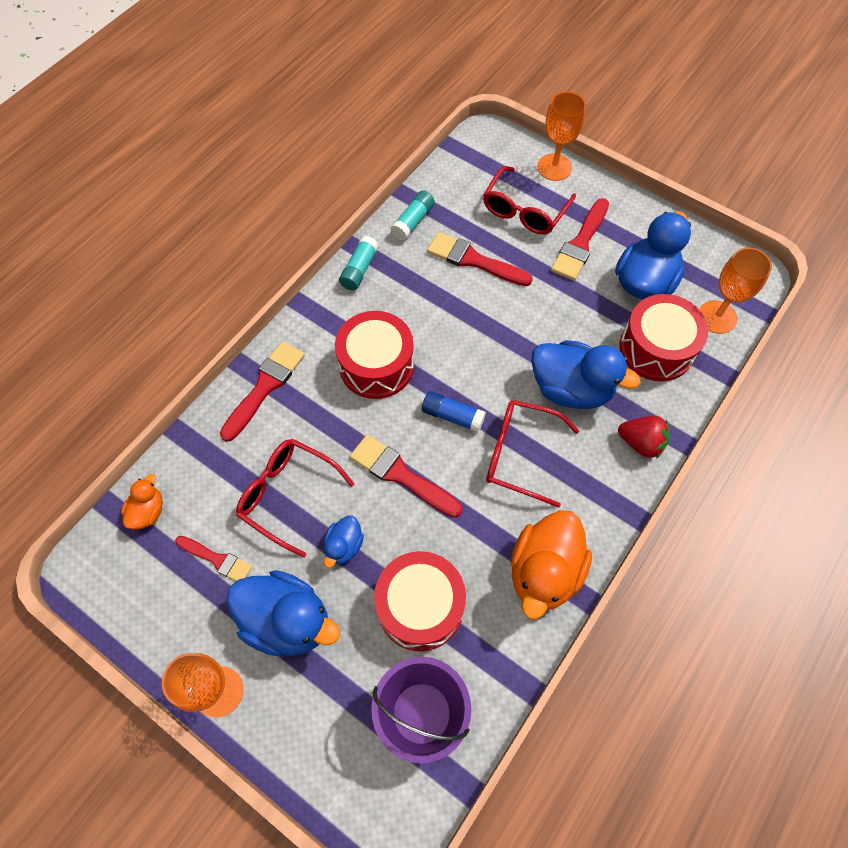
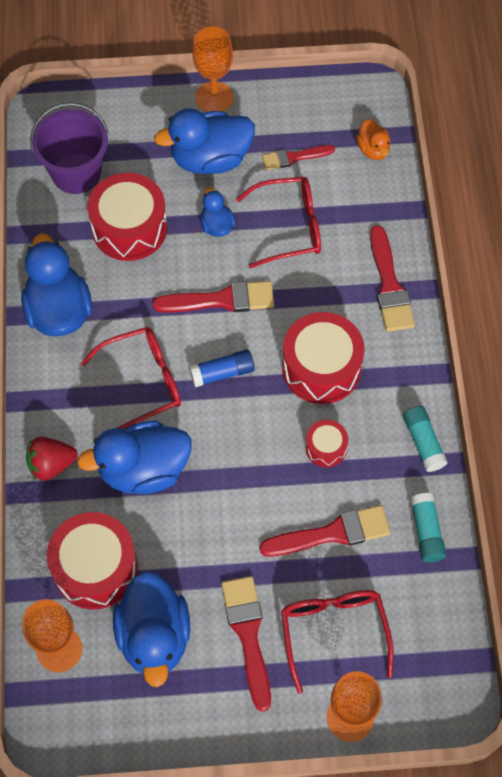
camera: 140 degrees right, 0 degrees up
orange duck [511,510,592,620] -> blue duck [21,233,92,337]
none -> red drum [305,420,348,467]

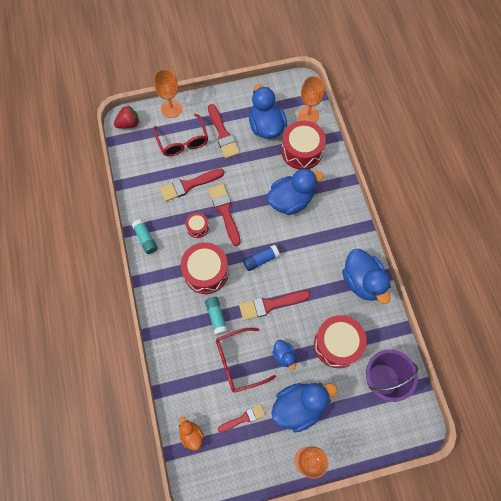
camera: 170 degrees right, 5 degrees up
red strawberry [26,437,78,481] -> red strawberry moved to [114,106,139,128]
red glasses [81,327,181,429] -> none
red brush [370,225,415,332] -> red brush moved to [209,184,241,246]
turquoise glue stick [410,493,446,562] -> turquoise glue stick moved to [205,297,228,335]

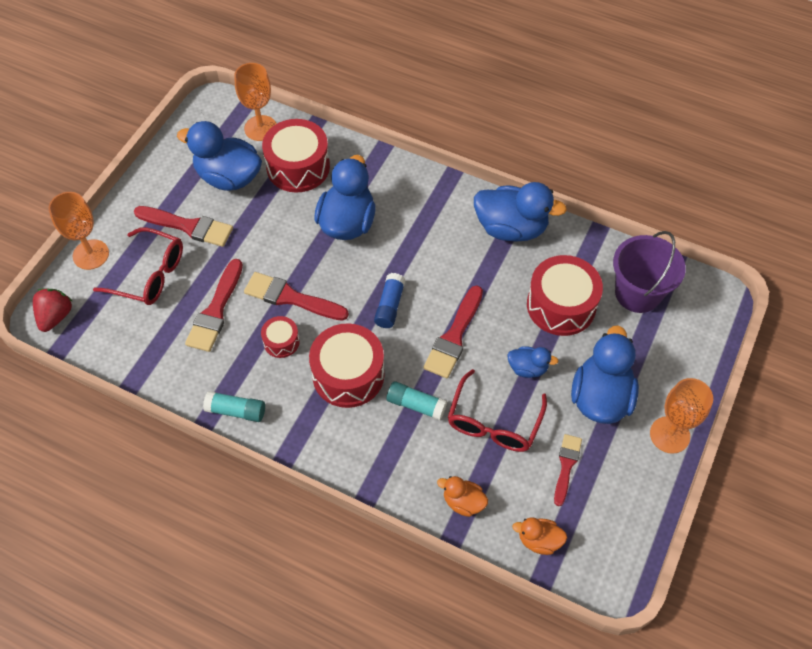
camera: 50 degrees left, 10 degrees down
none -> orange duck [437,476,488,517]

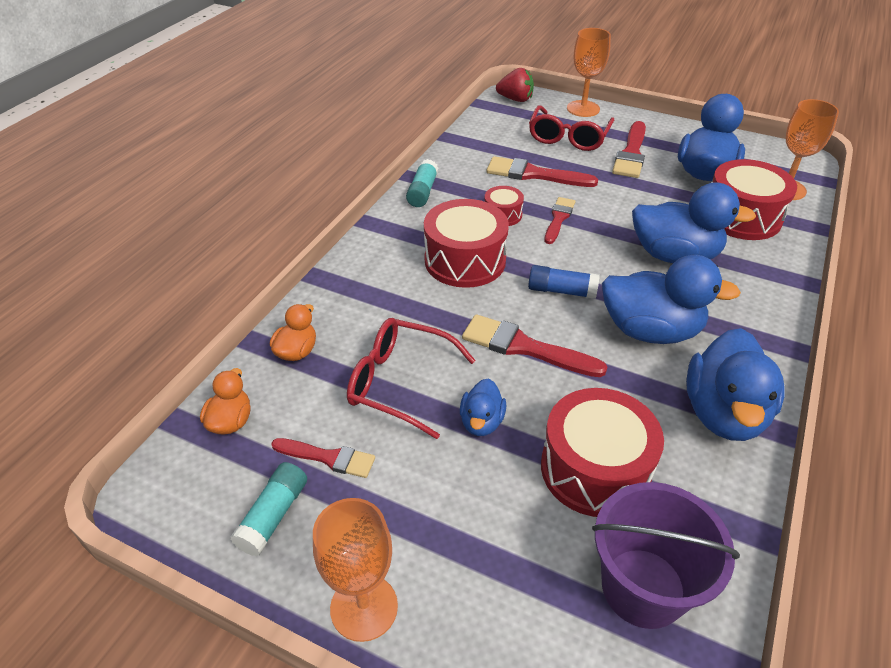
camera: 90 degrees right, 15 degrees down
red brush [244,272,349,321] -> red brush [544,197,575,244], size x0.64
turquoise glue stick [387,381,447,420] -> turquoise glue stick moved to [230,462,307,556]
blue duck [571,325,639,424] -> blue duck moved to [602,255,741,344]

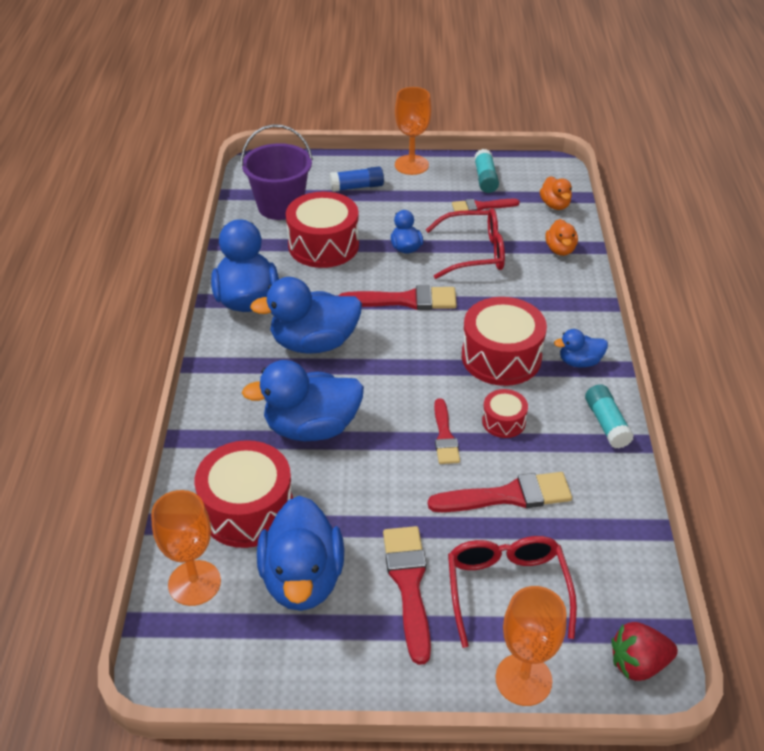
camera: 155 degrees right, 0 degrees up
blue glue stick [528,265,600,299] -> blue glue stick moved to [330,167,384,192]
none -> blue duck [554,329,608,367]

